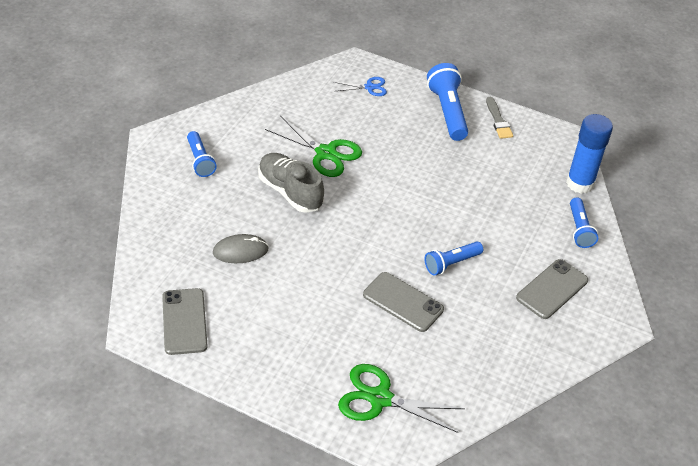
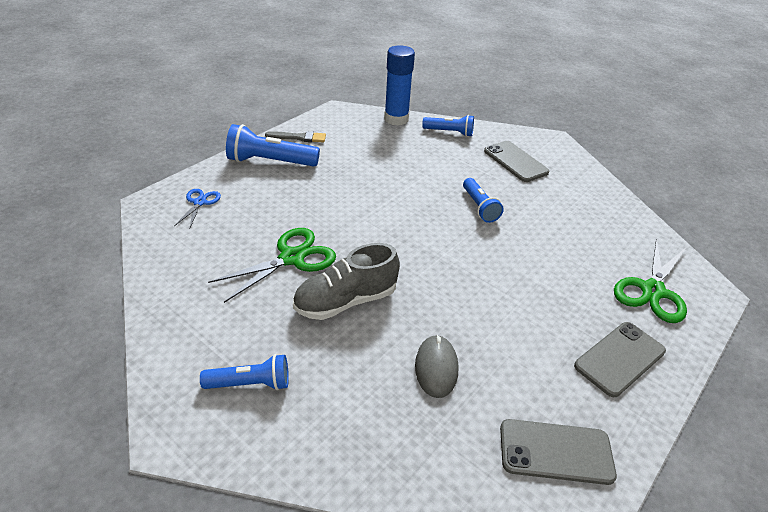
camera: 75 degrees left, 5 degrees down
grey phone [363,272,444,332] -> grey phone moved to [574,322,666,397]

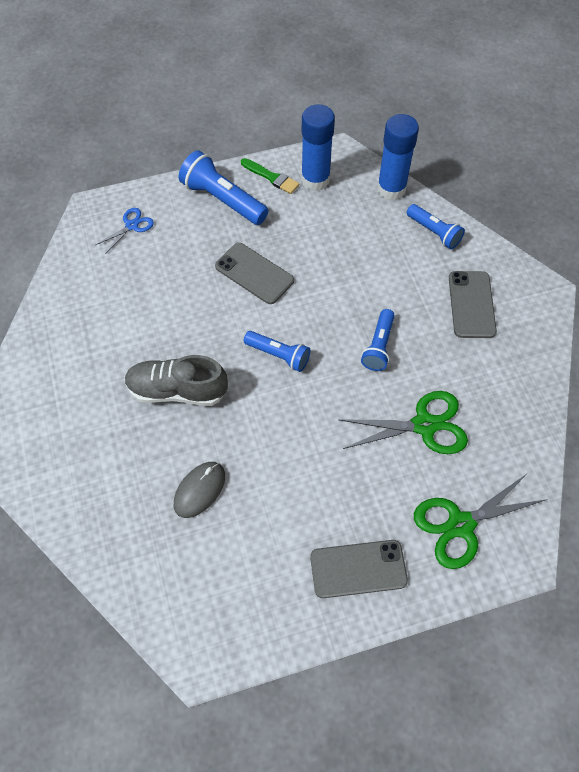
camera: 35 degrees right, 20 degrees up
blue flashlight [200,354,289,390] -> blue flashlight moved to [244,331,310,372]
green scissors [208,228,336,303] -> green scissors moved to [338,391,468,454]
grey brush [265,131,326,143] -> green brush [241,158,299,194]
grey phone [500,419,617,485] -> grey phone moved to [215,243,294,304]
none -> blue glue stick [301,104,335,191]

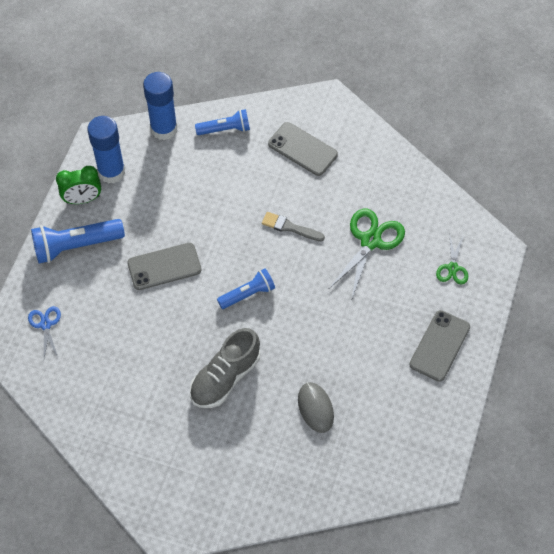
camera: 55 degrees left, 0 degrees up
green brush [241,158,299,194] -> green clock [56,166,101,204]
blue flashlight [361,309,395,371] -> grey brush [262,212,325,242]
green scissors [414,473,547,569] -> green scissors [436,237,468,284], size x0.56

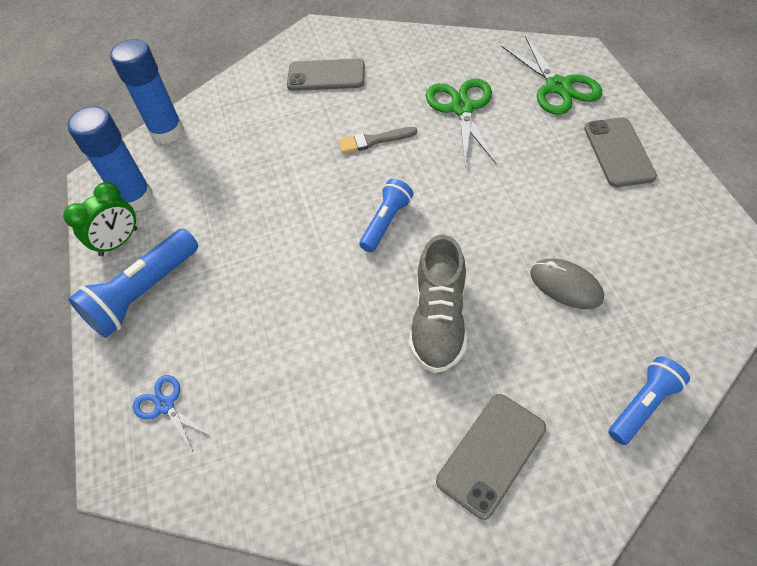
camera: 30 degrees left, 5 degrees down
grey phone [127,243,202,290] -> grey phone moved to [436,394,546,520]
blue flashlight [195,109,250,135] -> blue flashlight moved to [608,356,690,445]
green scissors [436,237,468,284] -> green scissors [502,36,602,115], size x1.79

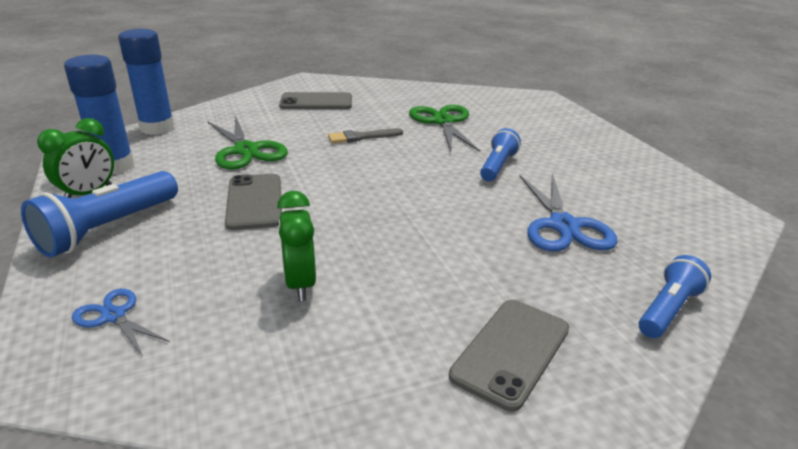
camera: 10 degrees left, 25 degrees down
blue flashlight [359,179,414,252] -> blue flashlight moved to [480,128,521,181]
grey shoe [409,235,467,373] -> none
green scissors [502,36,602,115] -> green scissors moved to [208,115,288,169]
grey mouse [530,258,604,309] -> blue scissors [520,174,618,251]
grey phone [584,117,657,187] -> grey phone moved to [225,174,282,230]
none -> green clock [277,191,316,301]

